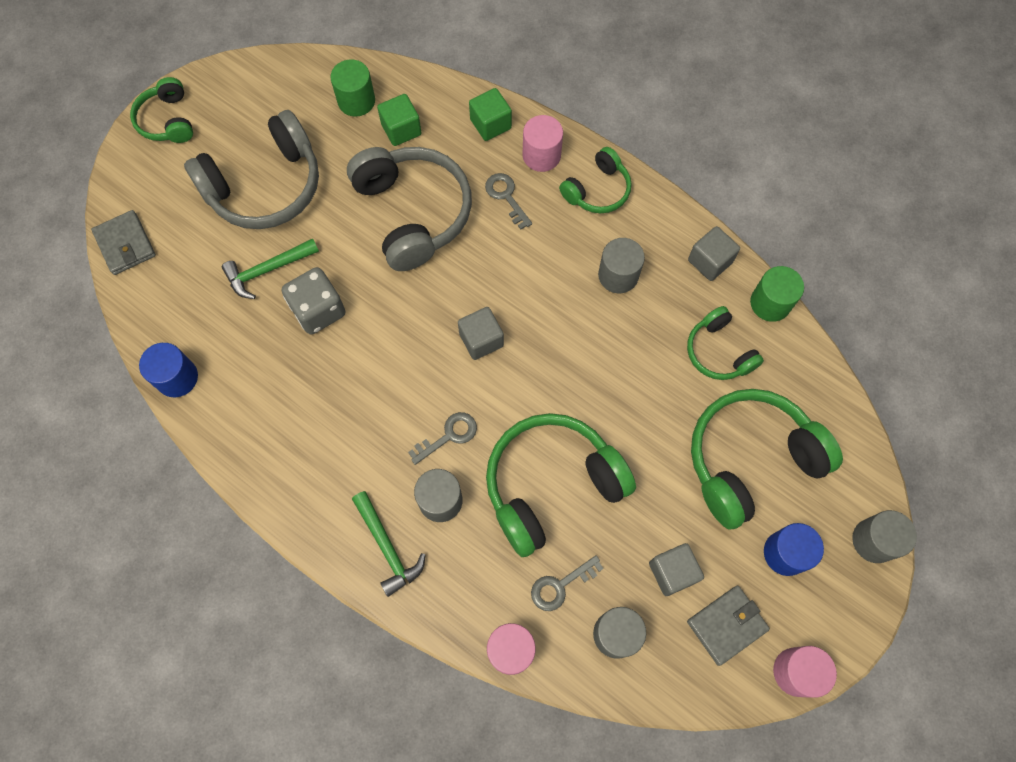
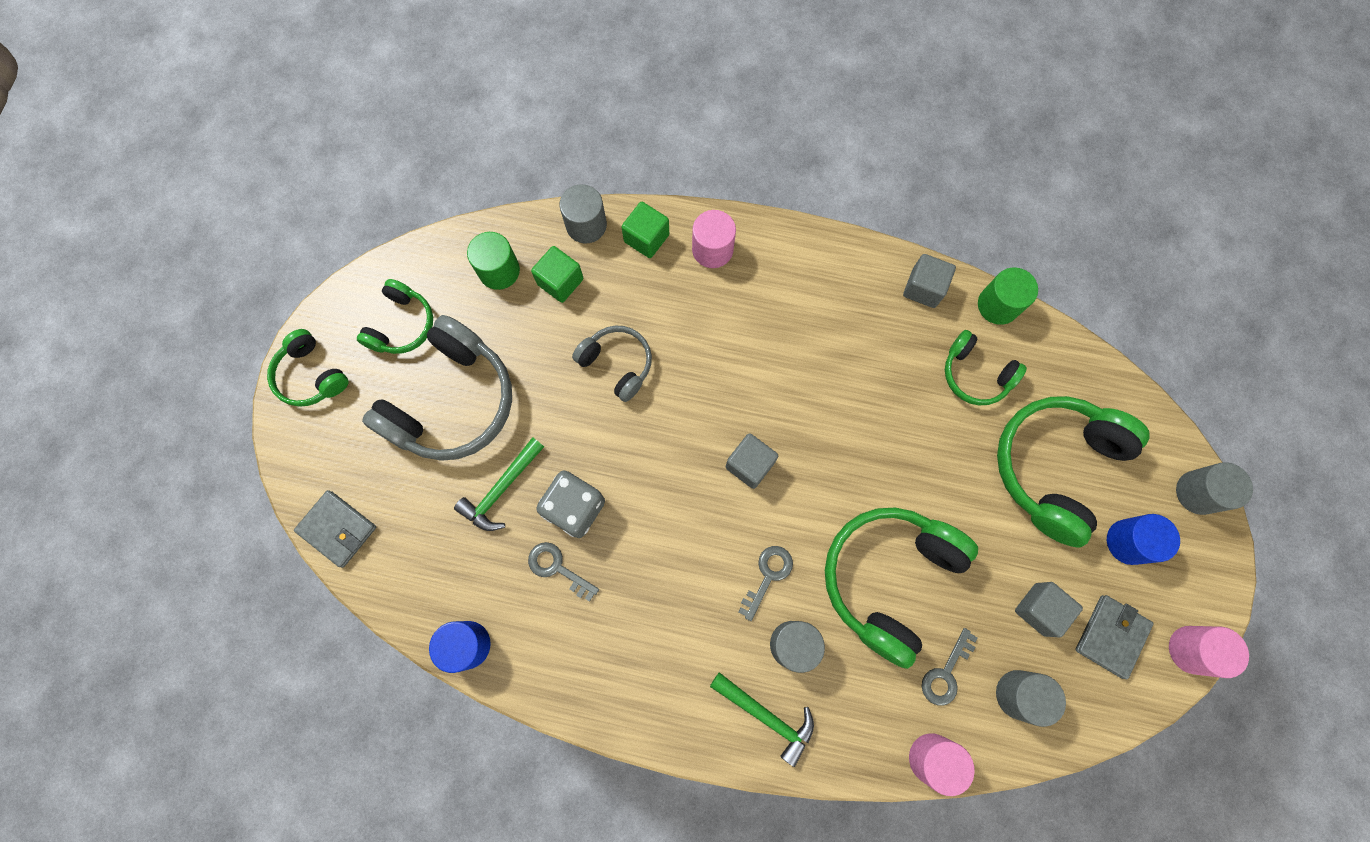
camera: 25 degrees left, 5 degrees up
grey headphones [347,147,472,271] -> grey headphones [572,326,652,402], size x0.55
grey key [485,173,532,230] -> grey key moved to [528,542,599,602]
green headphones [559,147,632,213] -> green headphones moved to [357,279,433,354]
grey cylinder [598,238,645,293] -> grey cylinder moved to [560,184,607,243]

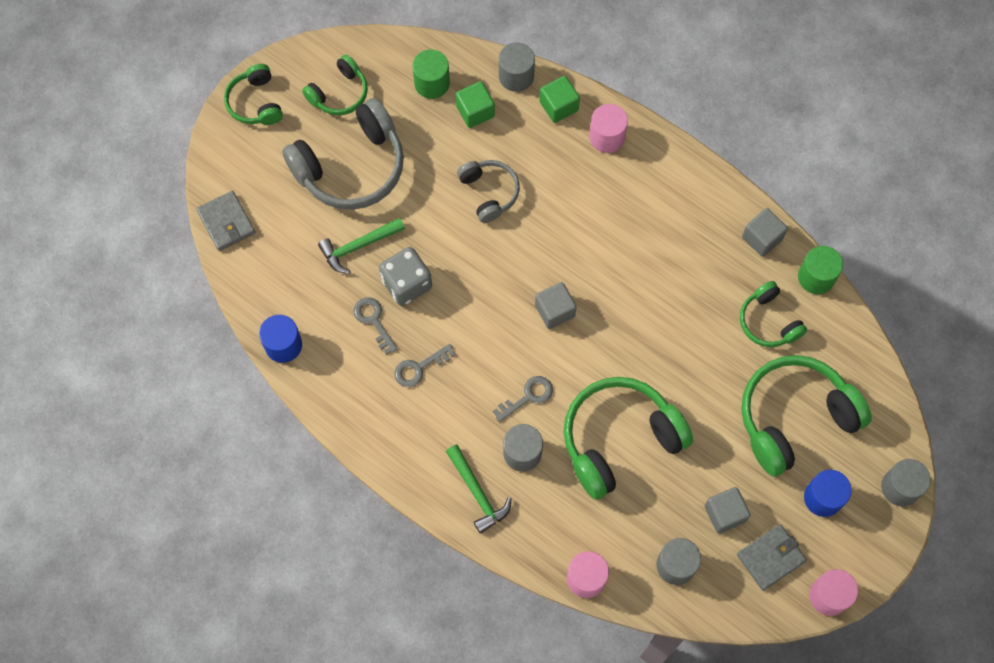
camera: 25 degrees right, 5 degrees down
grey key [922,628,978,706] -> grey key moved to [394,344,456,387]

